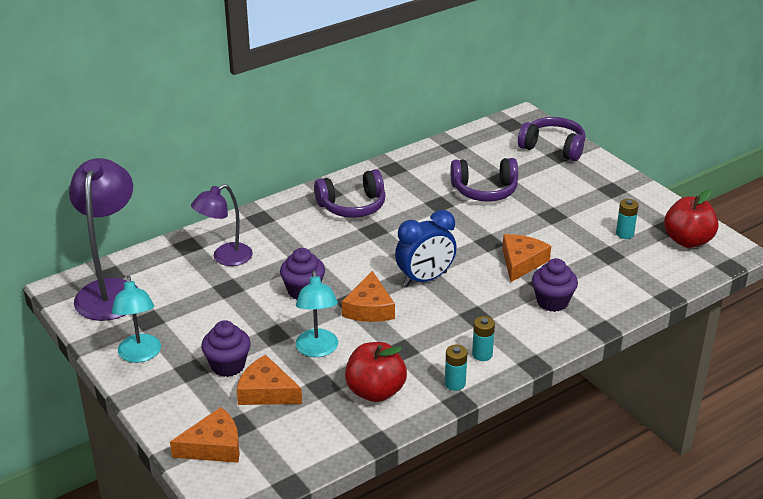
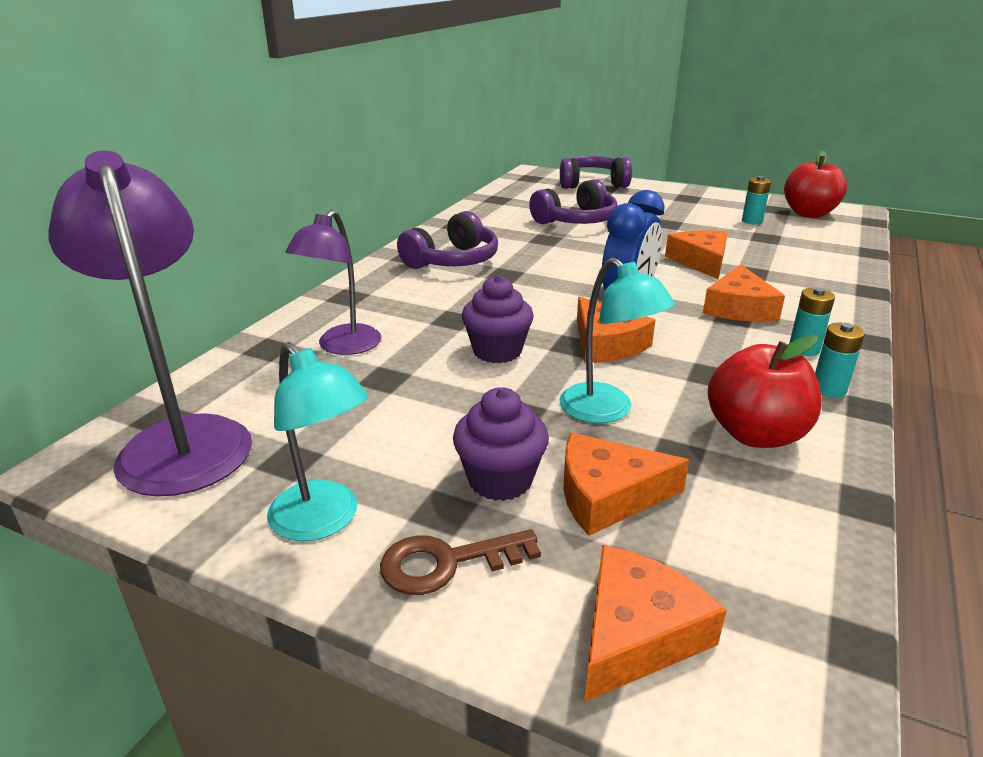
camera: 30 degrees left, 5 degrees down
purple cupcake [532,258,578,312] -> none
none -> brown key [380,529,541,595]
none -> orange cheese [703,264,785,322]

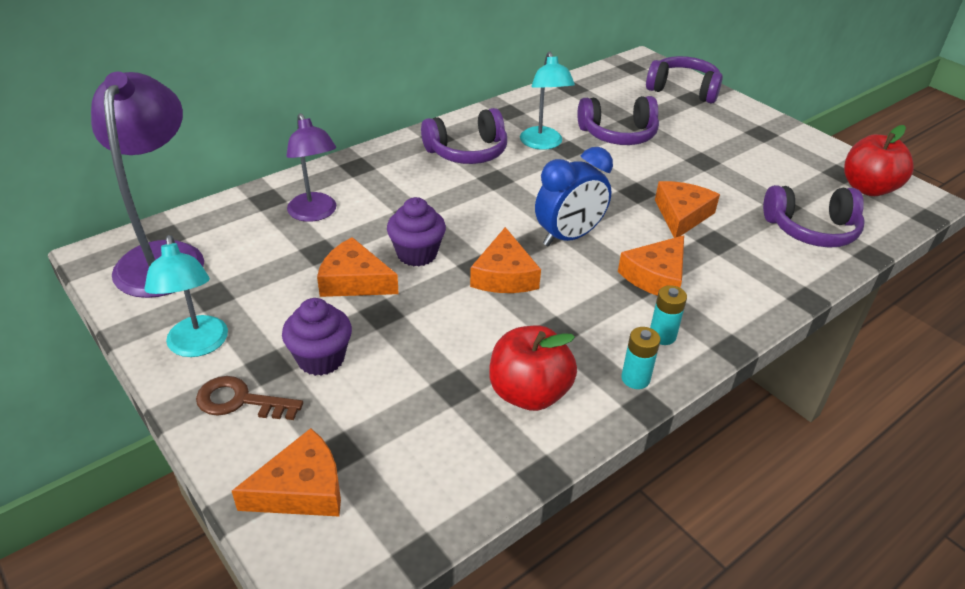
camera: 25 degrees right, 10 degrees up
purple lamp [285,210,381,355] -> purple lamp turned 75 degrees counterclockwise [286,113,336,222]
turquoise lamp [559,257,675,423] -> turquoise lamp moved to [520,52,575,150]
orange cheese [563,433,689,536] -> orange cheese moved to [317,237,399,297]
turquoise battery [742,176,771,225] -> none
none -> purple headphones [763,185,865,248]

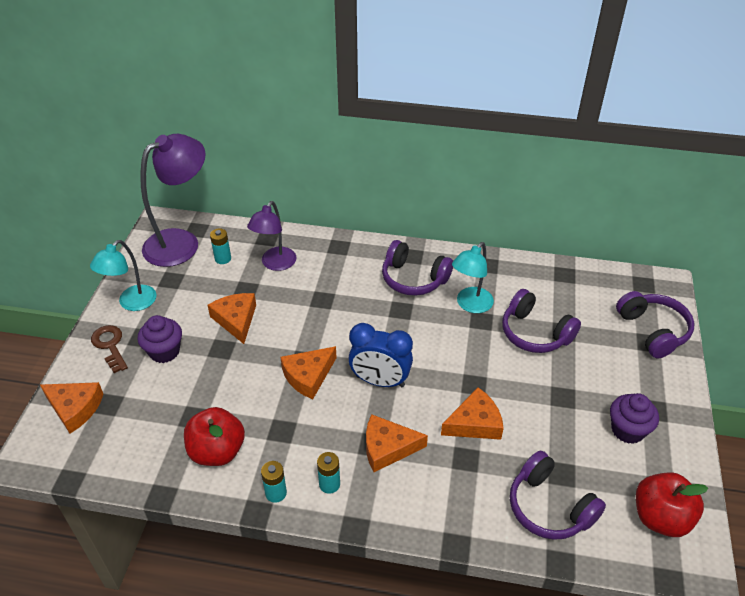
camera: 50 degrees right, 5 degrees up
purple cupcake [387,197,446,266] -> purple cupcake moved to [610,393,659,444]
none -> turquoise battery [210,228,231,264]

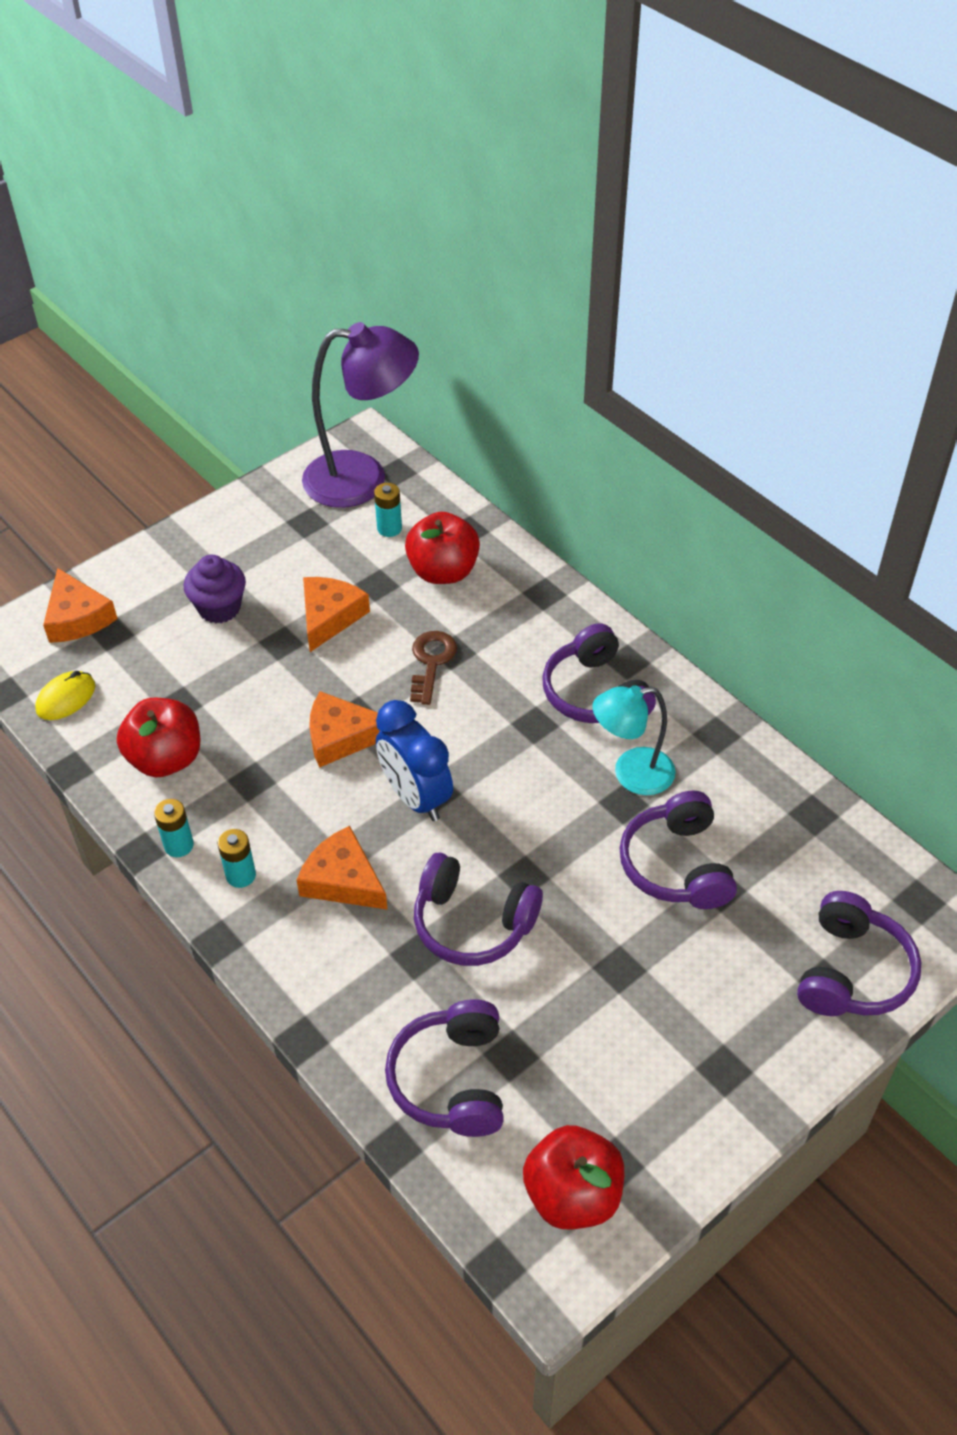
camera: 40 degrees right, 5 degrees up
turquoise lamp [90,240,156,311] -> none
brown key [91,325,128,373] -> brown key moved to [410,631,457,705]
purple lamp [247,201,296,271] -> red apple [405,512,480,584]
orange cheese [441,387,504,440] -> purple headphones [414,853,543,966]
purple cupcake [610,393,659,444] -> none
none -> yellow mouse [35,671,95,720]

